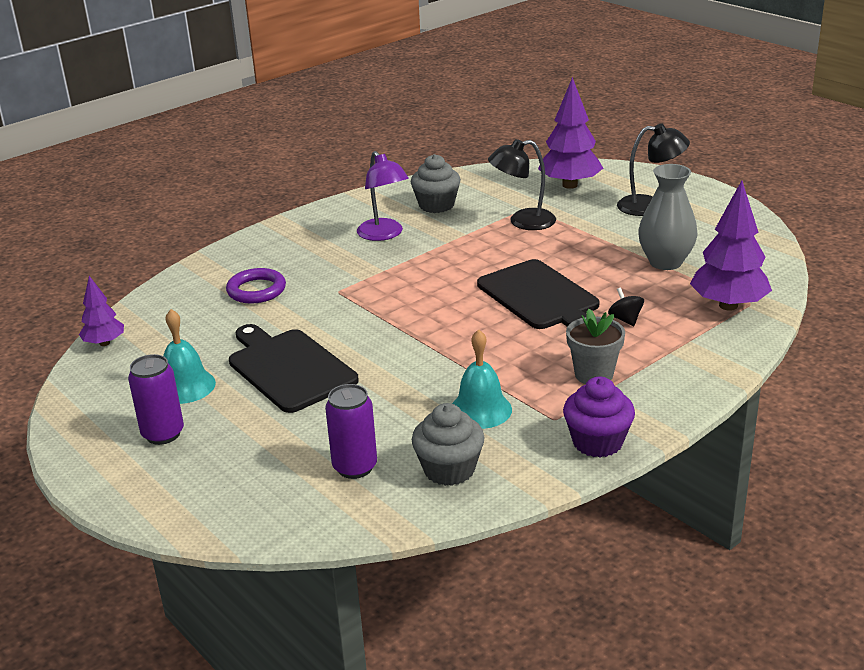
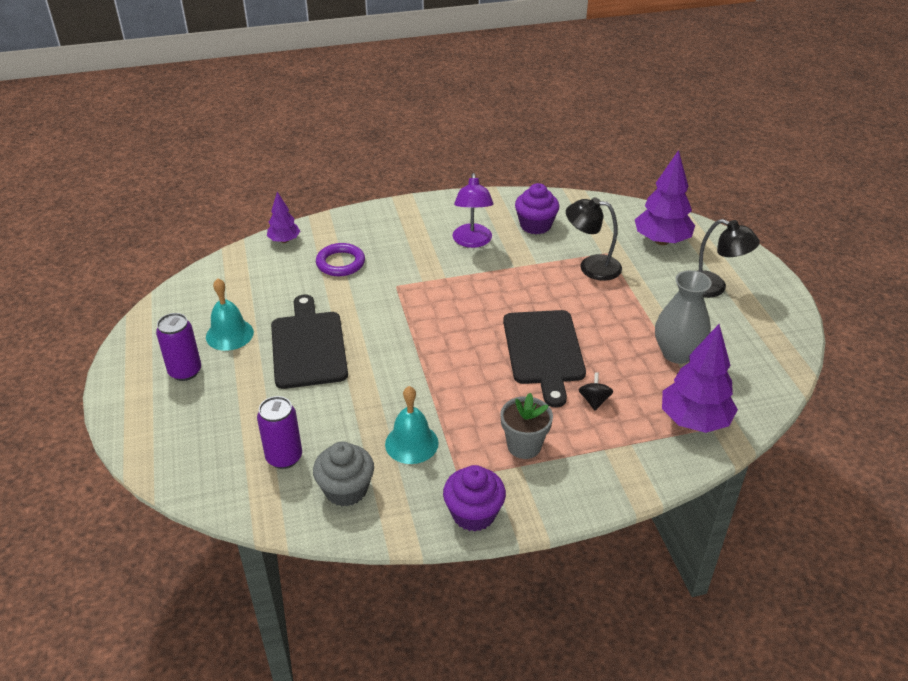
camera: 25 degrees right, 10 degrees up
purple tree [79,276,124,346] -> purple tree moved to [267,192,300,243]
grey cupcake [411,154,461,213] -> purple cupcake [515,183,559,235]

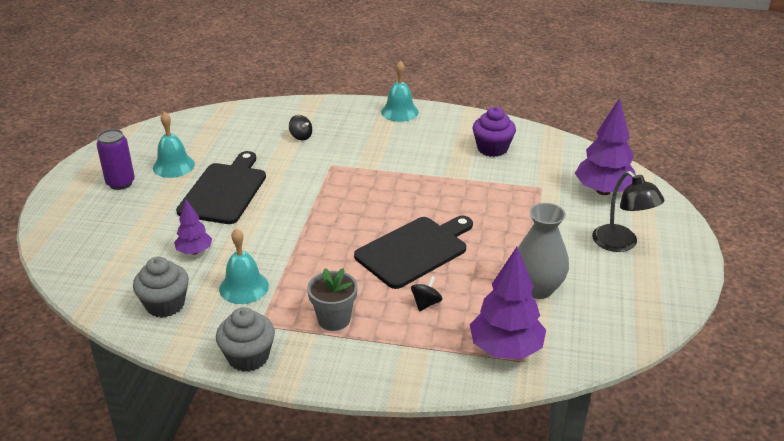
camera: 25 degrees right, 5 degrees down
purple can [257,396,302,469] -> none
purple tree [267,192,300,243] -> purple tree moved to [174,200,212,255]
purple ring [316,243,365,276] -> black spinning top [289,115,312,140]
purple cupcake [443,465,506,531] -> grey cupcake [216,307,275,372]
purple lamp [452,173,494,248] -> none
black cutting board [503,310,586,407] -> black cutting board turned 150 degrees counterclockwise [354,216,473,289]
black lamp [566,197,622,281] -> none
none -> turquoise bell [381,61,419,122]

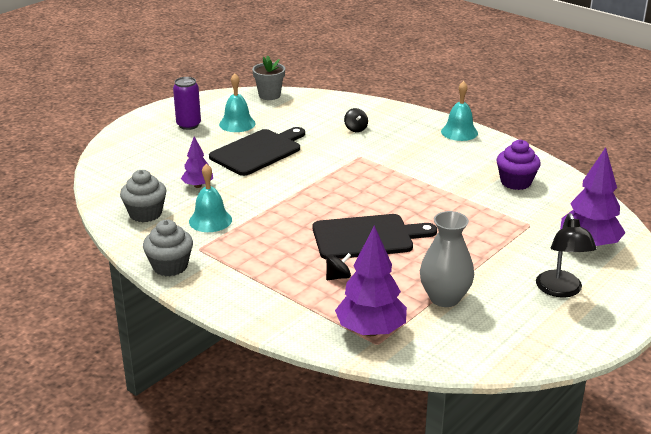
camera: 30 degrees right, 5 degrees down
grey flower pot [307,268,357,331] -> grey flower pot moved to [252,56,285,100]

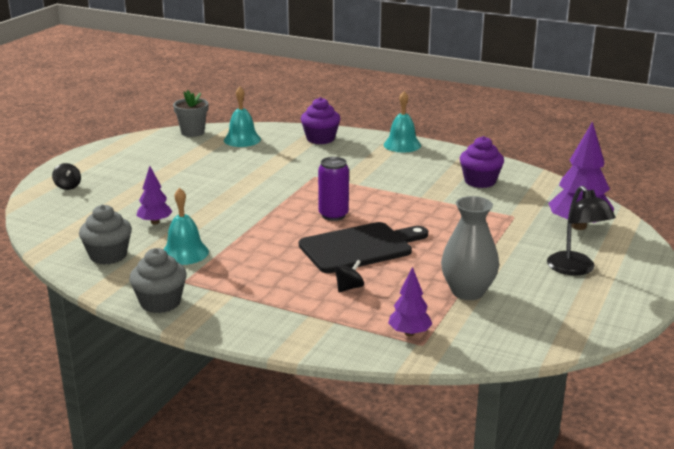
camera: 15 degrees left, 5 degrees down
purple can [173,77,201,130] -> purple can moved to [318,157,349,221]
black cutting board [209,127,305,176] -> none
turquoise bell [219,73,256,132] -> turquoise bell moved to [224,86,261,147]
purple tree [335,225,407,336] -> purple tree [388,267,432,336], size x0.56
black spinning top [344,108,368,132] -> black spinning top moved to [52,163,81,190]
none -> purple cupcake [301,97,340,144]

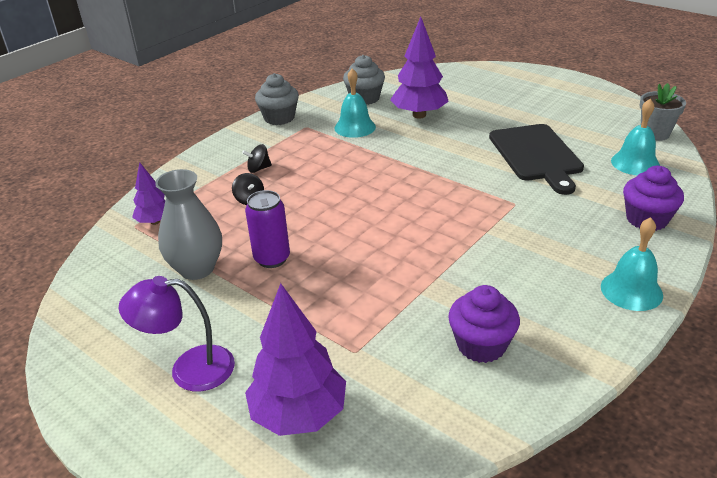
camera: 105 degrees right, 10 degrees up
black spinning top [52,163,81,190] -> black spinning top moved to [242,144,272,173]
purple tree [136,166,173,224] -> purple tree [390,17,449,119], size x1.78
black cutting board [299,222,428,273] -> black cutting board moved to [489,124,584,195]
purple can [318,157,349,221] -> purple can moved to [245,190,290,268]
black lamp [547,186,616,275] -> purple lamp [119,276,235,392]

